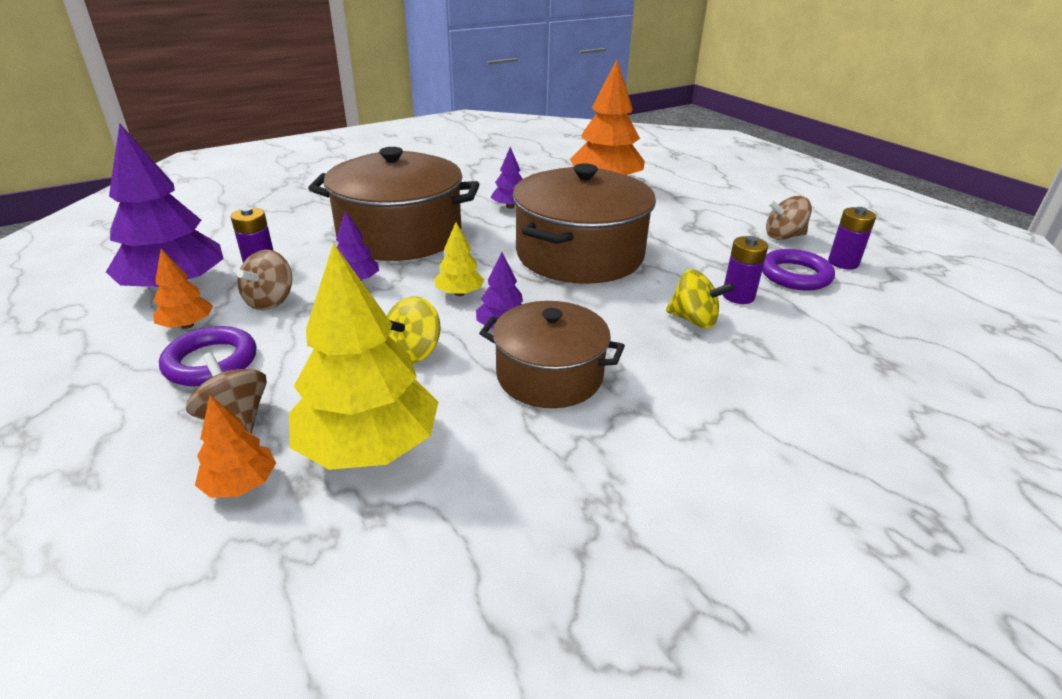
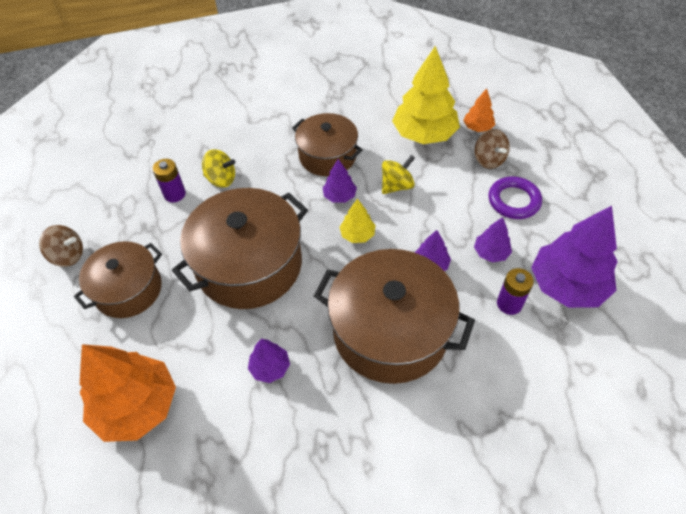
camera: 160 degrees left, 20 degrees up
orange tree [153,249,213,329] -> none
brown spinning top [237,250,292,311] -> purple tree [474,217,512,262]
yellow spinning top [666,269,735,328] -> yellow spinning top turned 150 degrees clockwise [202,149,235,188]
purple ring [762,249,835,291] -> none
purple battery [828,207,876,269] -> none
none -> brown pot [74,241,162,318]

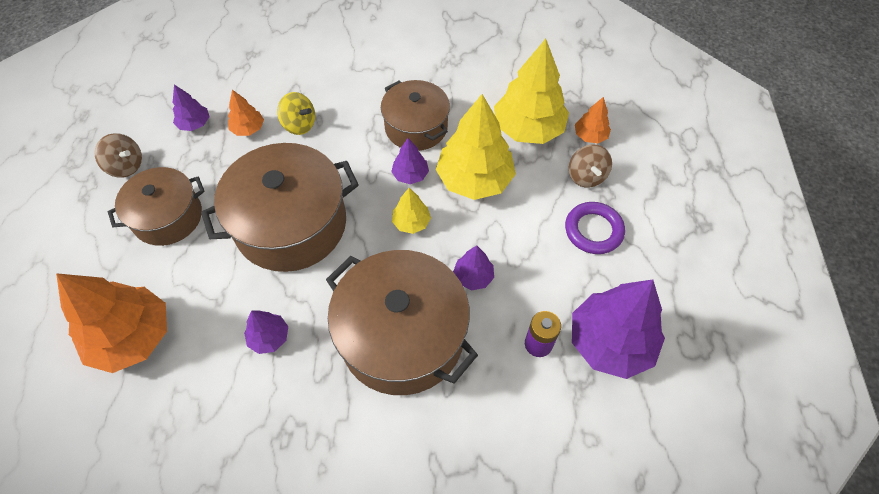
camera: 15 degrees right, 5 degrees up
purple battery [152,159,186,202] -> orange tree [228,90,264,136]
yellow spinning top [382,155,415,194] -> yellow tree [436,94,516,200]
purple tree [474,217,512,262] -> purple tree moved to [173,85,210,131]

